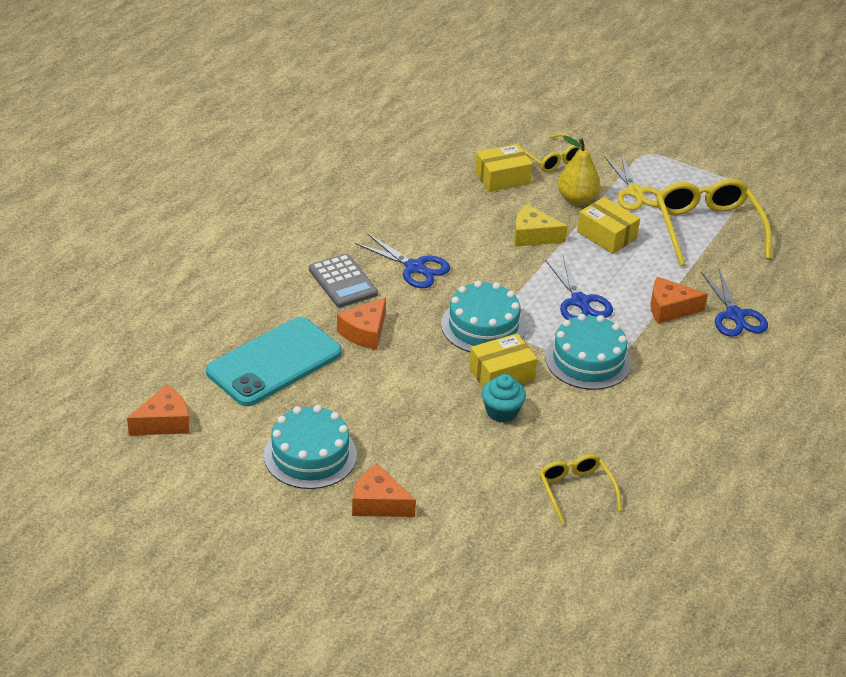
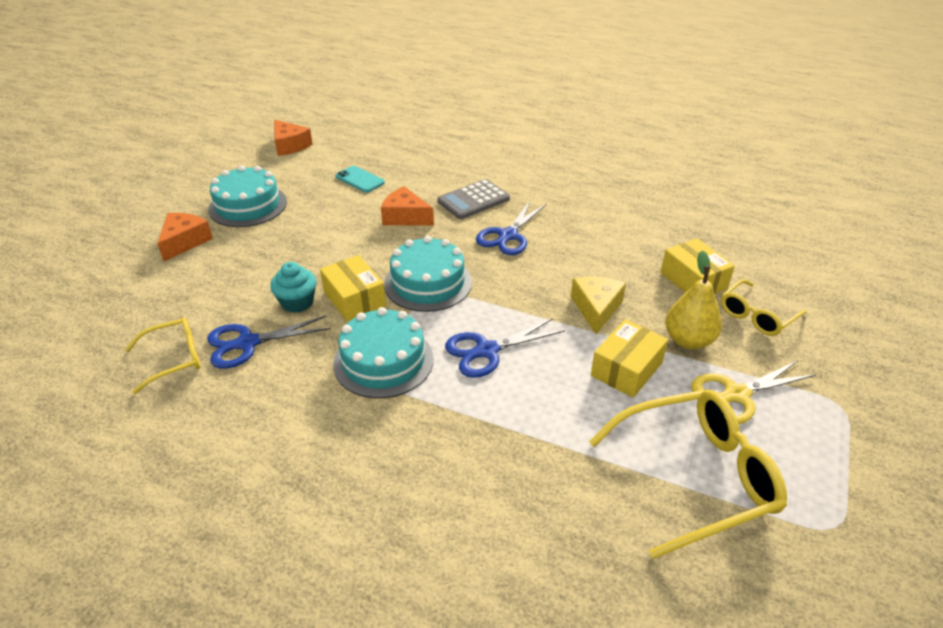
camera: 85 degrees right, 0 degrees up
turquoise phone [206,317,342,406] -> turquoise phone [336,166,385,193], size x0.46
orange cheese [650,277,708,324] -> none
blue scissors [701,269,768,337] -> blue scissors moved to [207,315,331,368]

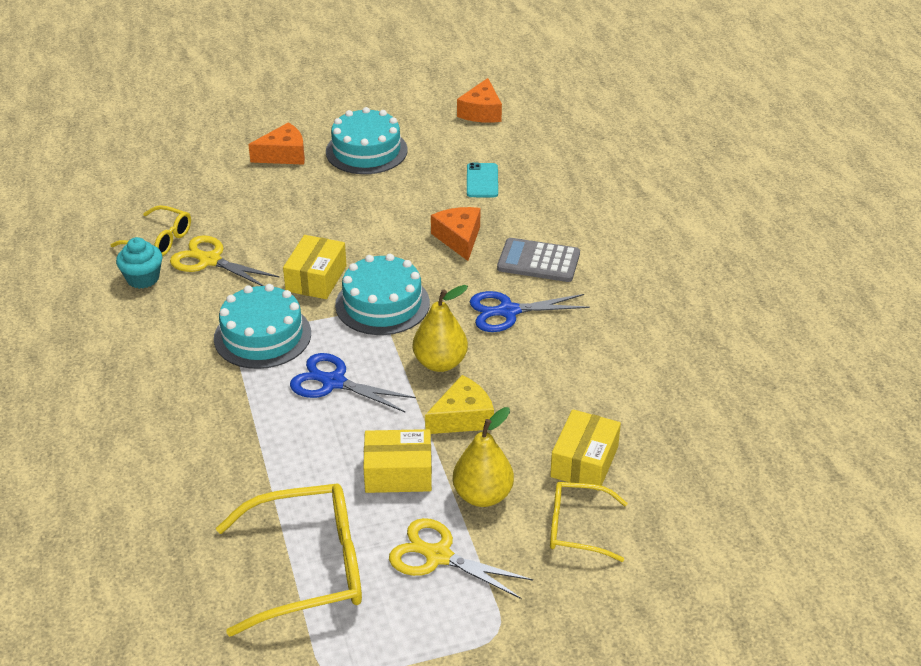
camera: 50 degrees right, 0 degrees up
blue scissors [207,315,331,368] -> yellow scissors [170,235,279,286]
turquoise cupcake [270,262,316,313] -> turquoise cupcake moved to [116,237,162,289]
yellow glasses [589,390,787,559] -> yellow glasses turned 45 degrees counterclockwise [216,484,362,637]
none -> yellow pear [413,285,468,372]

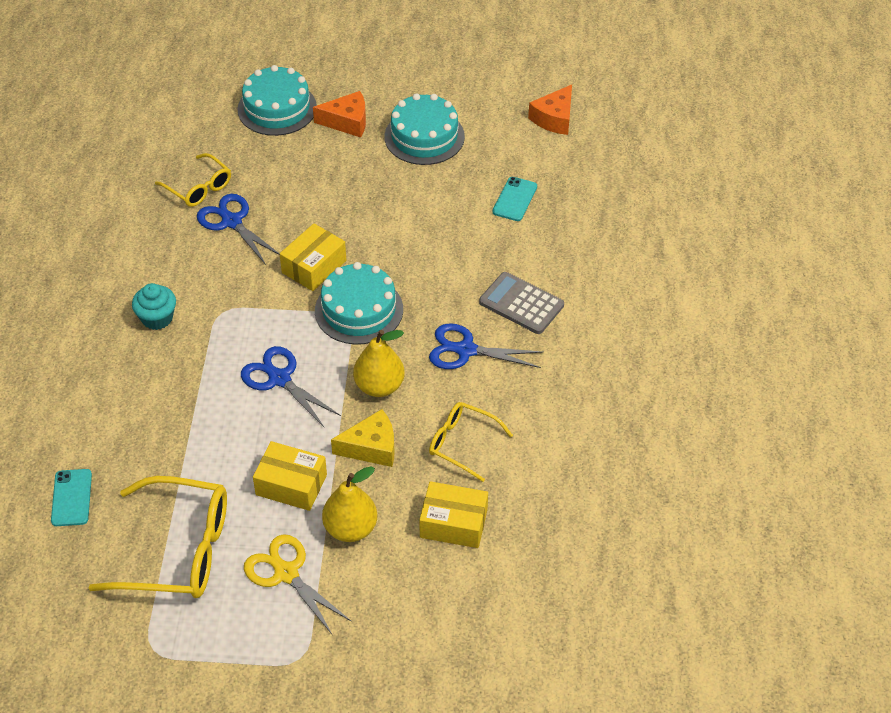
camera: 20 degrees right, 10 degrees up
turquoise cupcake [116,237,162,289] -> turquoise cupcake moved to [132,283,176,330]
yellow scissors [170,235,279,286] -> blue scissors [197,194,280,265]
turquoise cake [214,284,311,369] -> turquoise cake moved to [237,65,317,136]
orange cheese [431,207,480,261] -> none
yellow box [550,409,621,491] -> yellow box turned 60 degrees clockwise [419,481,488,548]
yellow glasses [550,482,628,562] -> yellow glasses moved to [429,402,513,482]
none -> turquoise phone [51,469,92,526]

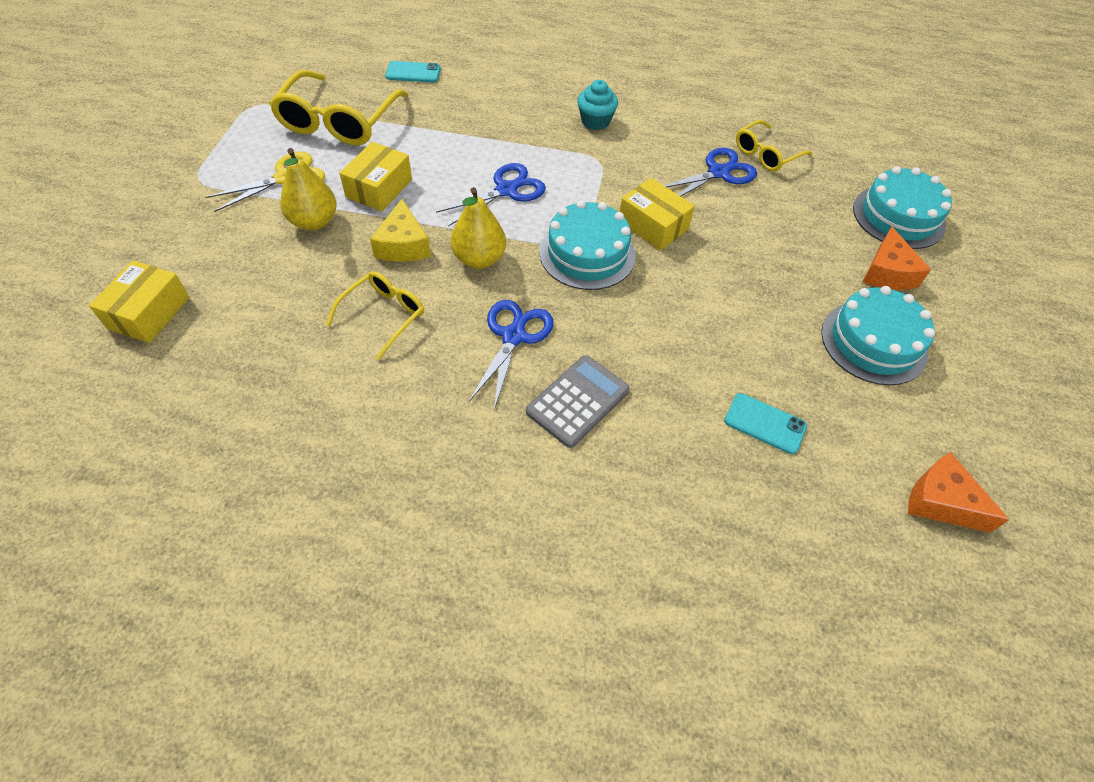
camera: 95 degrees right, 5 degrees up
yellow box [419,481,488,548] -> yellow box moved to [89,260,189,343]

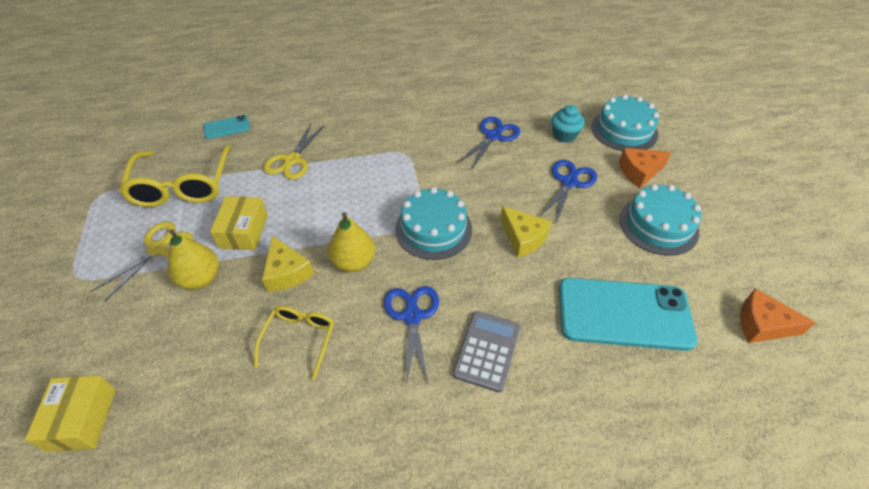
camera: 20 degrees left, 5 degrees down
blue scissors [436,163,546,226] -> blue scissors moved to [539,160,597,223]
turquoise cupcake [577,80,618,130] -> turquoise cupcake moved to [551,105,585,143]
yellow box [620,178,695,251] -> none
turquoise phone [724,393,807,454] -> turquoise phone [559,278,697,351], size x2.18
yellow glasses [736,120,812,172] -> none
orange cheese [863,226,931,290] -> orange cheese turned 90 degrees clockwise [619,148,672,188]
none -> yellow scissors [263,124,325,180]
none -> yellow cheese [500,206,552,258]

